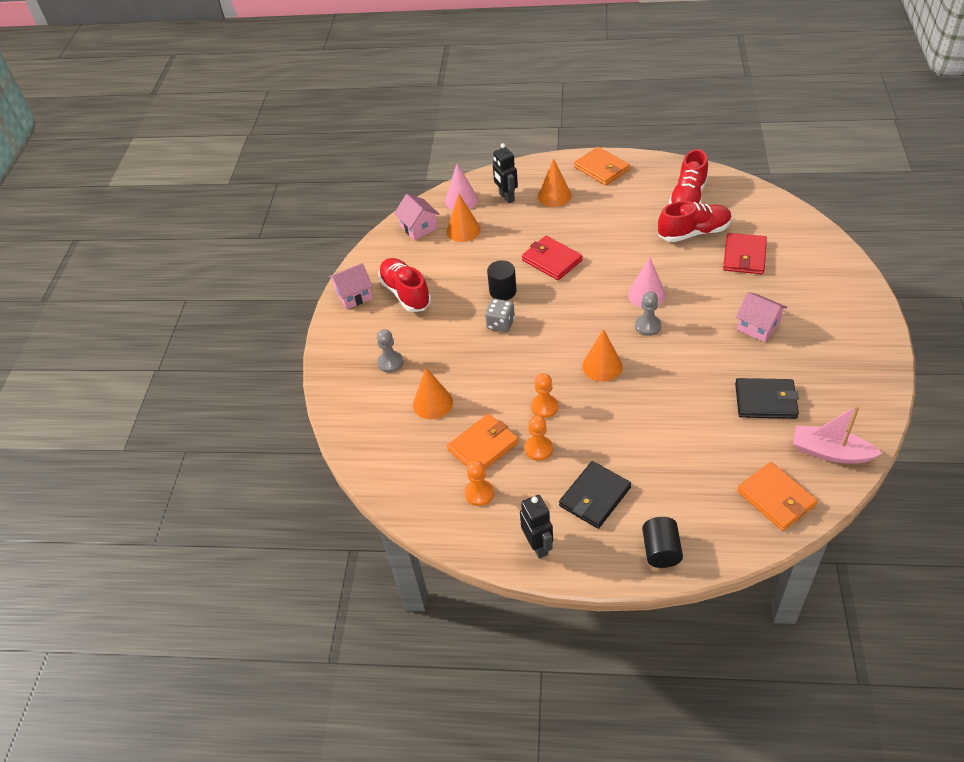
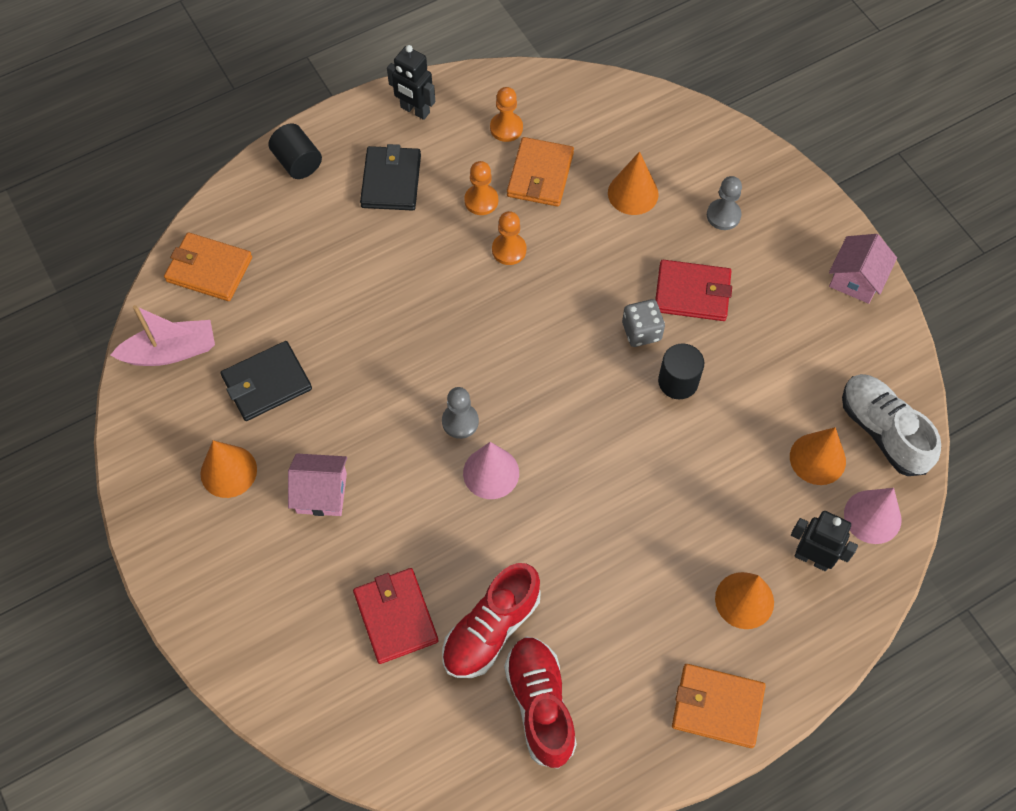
camera: 140 degrees right, 15 degrees up
red shoe [378,258,431,312] -> none
pink house [394,194,439,240] -> white shoe [842,374,941,476]
red wallet [522,236,583,280] -> red wallet moved to [655,260,732,321]
orange cone [582,329,623,382] -> orange cone moved to [201,440,257,498]

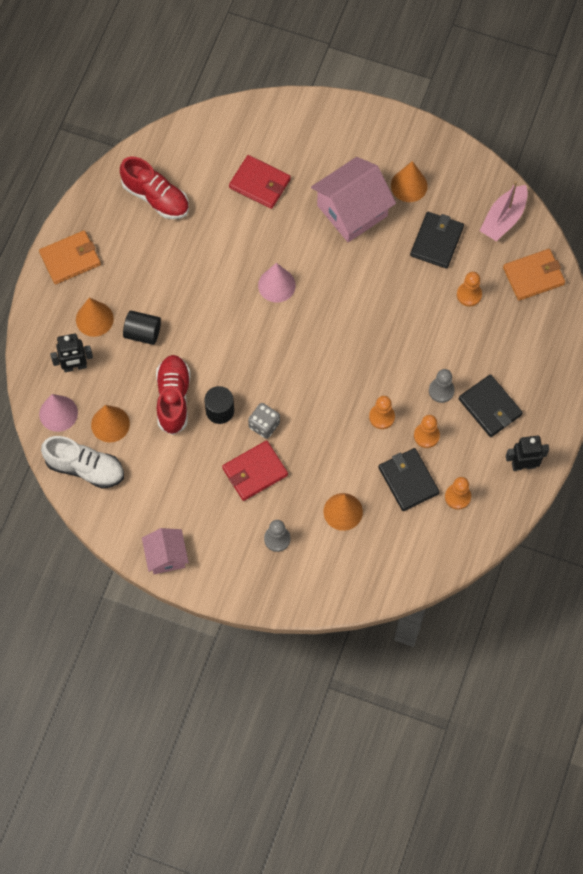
camera: 140 degrees right, 5 degrees up
black cylinder [268,123,322,179] -> black cylinder moved to [123,311,161,345]
pink house [288,454,347,516] -> pink house [311,157,396,242], size x1.71
grey pawn [442,387,479,439] -> grey pawn moved to [429,369,455,403]
red shoe [442,563,541,678] -> red shoe moved to [156,355,190,435]
orange wallet [507,137,574,207] -> black wallet [379,448,440,511]
none -> orange pawn [457,272,482,306]

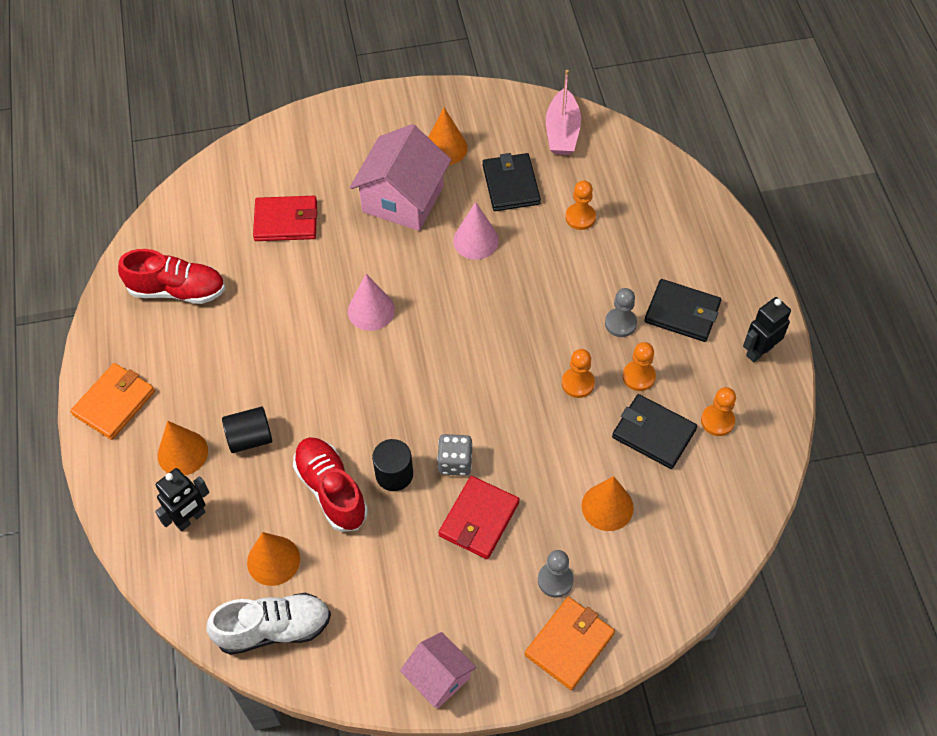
camera: 30 degrees left, 10 degrees down
pink cone [39,394,78,432] -> pink cone moved to [453,202,499,260]
orange wallet [503,249,565,301] -> orange wallet moved to [525,597,615,690]

